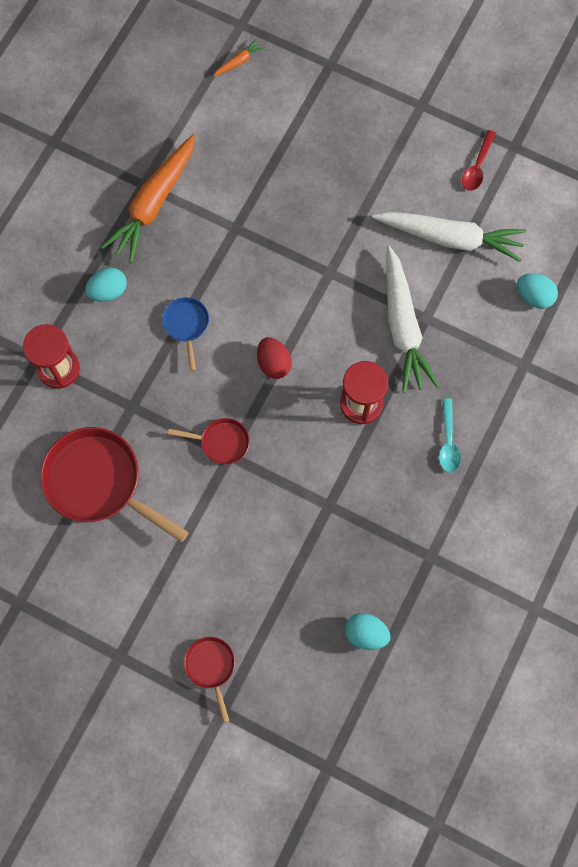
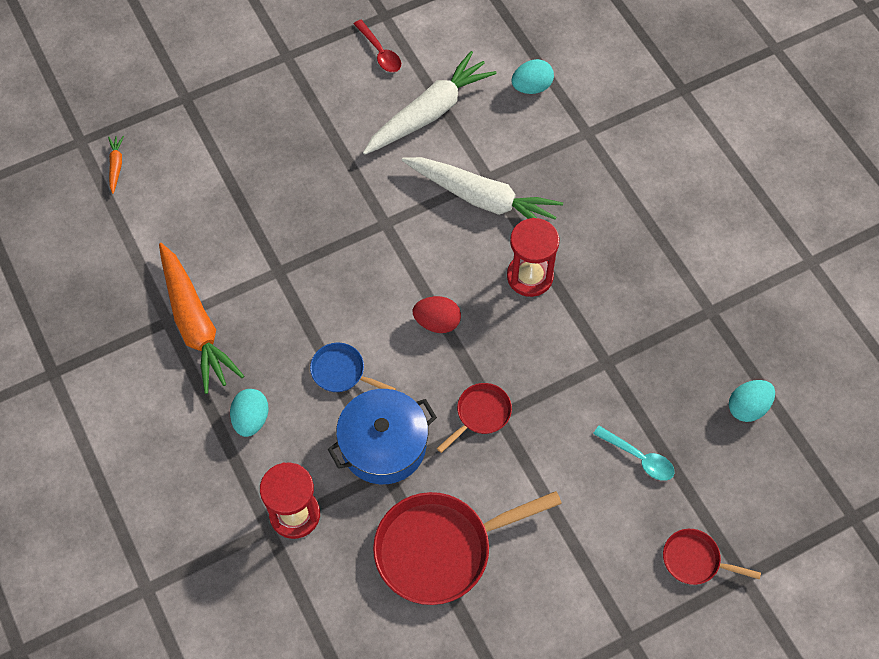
camera: 55 degrees left, 10 degrees down
turquoise spoon [439,398,461,473] -> turquoise spoon moved to [593,426,675,481]
none -> blue pot [328,389,437,484]

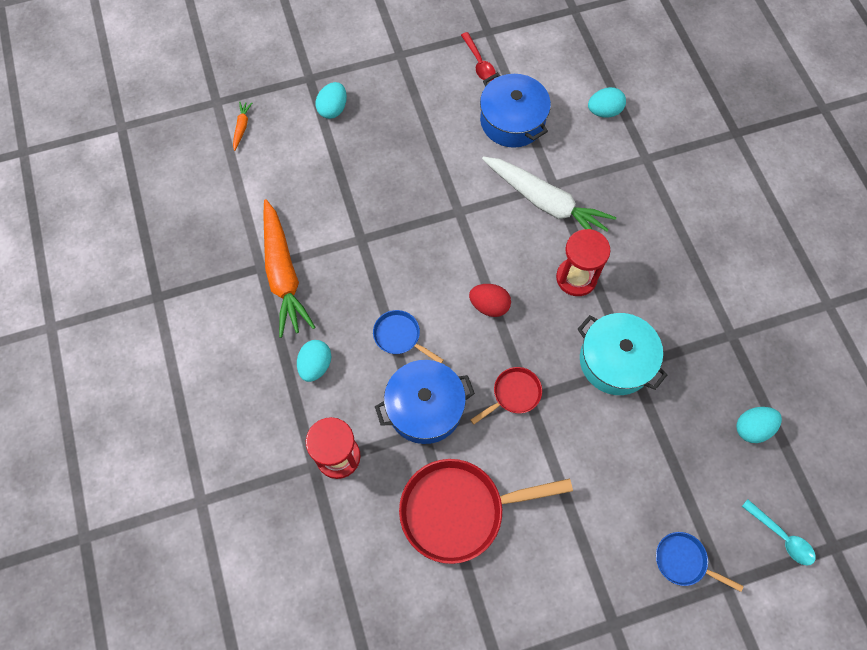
camera: 10 degrees right, 5 degrees up
white carrot [363,51,497,155] -> blue pot [480,73,551,148]
turquoise spoon [593,426,675,481] -> turquoise spoon moved to [742,499,816,566]
red pan [663,529,761,585] -> blue pan [656,532,744,592]
none -> turquoise egg [315,82,347,119]
none -> turquoise pot [578,313,667,395]

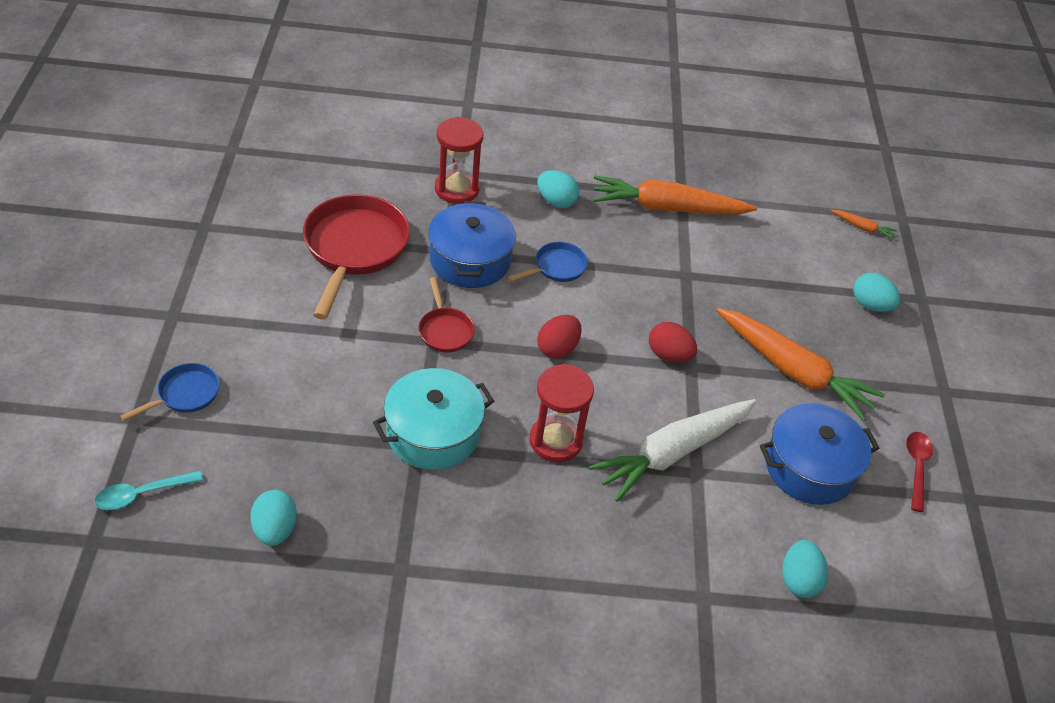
camera: 105 degrees right, 20 degrees down
red spoon [461,32,496,81] -> red spoon turned 105 degrees clockwise [906,432,933,512]
none -> red egg [649,322,697,363]
none -> orange carrot [716,308,885,421]

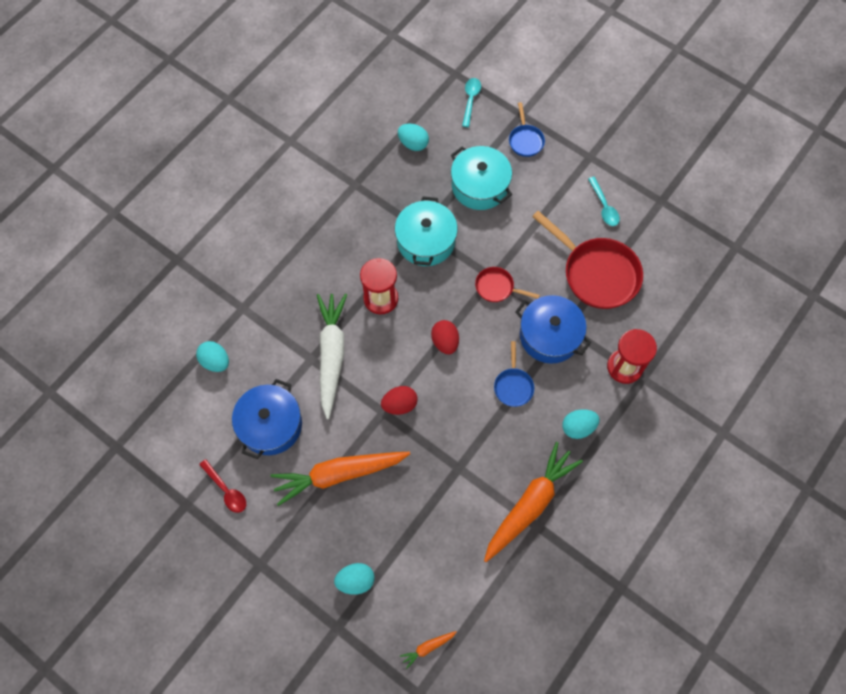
camera: 130 degrees right, 20 degrees up
none -> turquoise pot [451,146,512,210]
none -> turquoise spoon [588,177,620,226]

